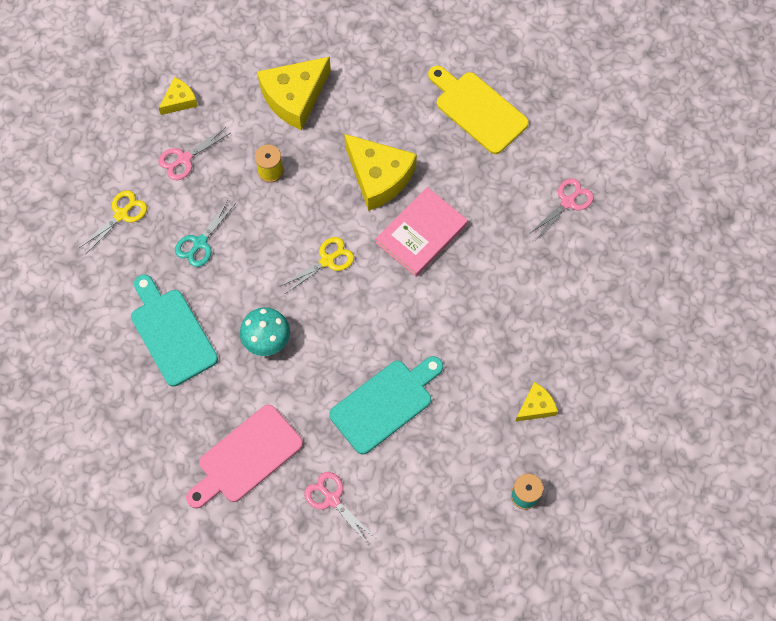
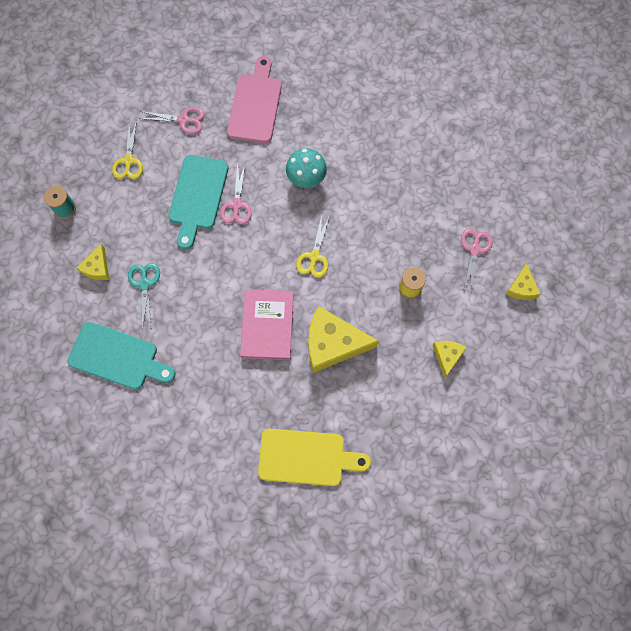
camera: 140 degrees right, 5 degrees up
yellow scissors [79,190,147,255] -> yellow scissors moved to [112,120,143,179]
turquoise cutting board [131,274,218,387] -> turquoise cutting board moved to [68,322,175,390]
turquoise scissors [175,199,236,267] -> turquoise scissors moved to [128,263,160,330]
yellow cheese [257,57,331,130] -> yellow cheese [433,341,467,378], size x0.51
pink scissors [529,178,594,240] -> pink scissors moved to [220,163,252,224]

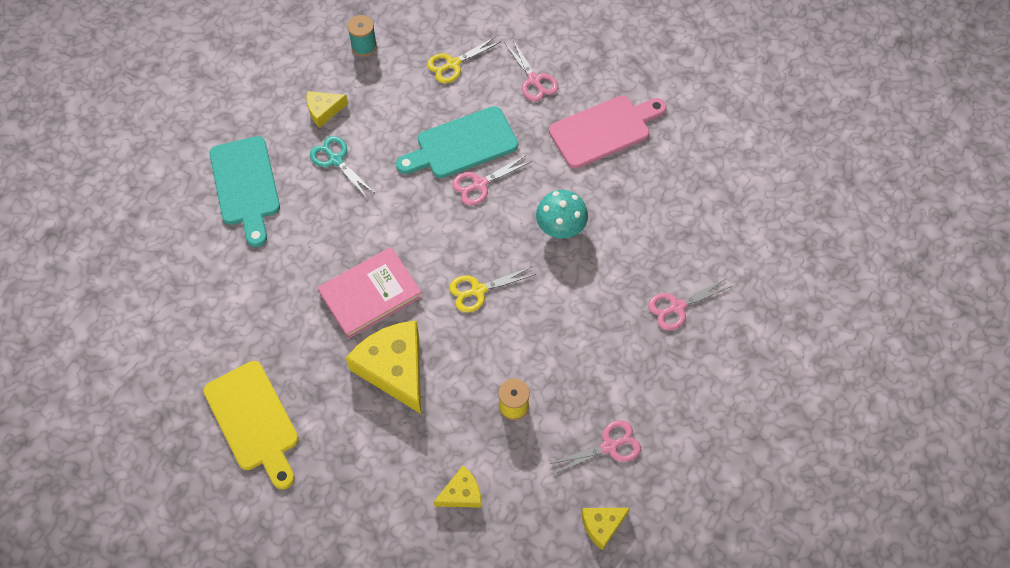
camera: 55 degrees right, 10 degrees down
turquoise scissors [128,263,160,330] -> turquoise scissors turned 90 degrees counterclockwise [310,136,374,198]
none -> pink scissors [648,278,732,330]

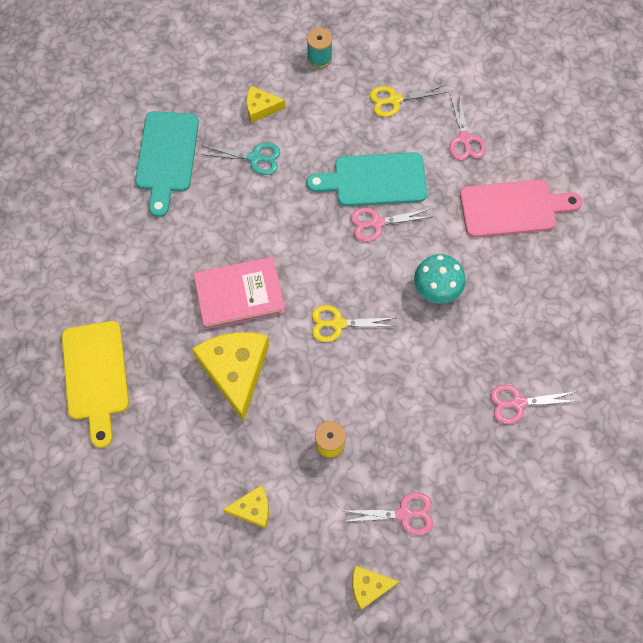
camera: 20 degrees right, 5 degrees up
turquoise scissors [310,136,374,198] -> turquoise scissors turned 120 degrees clockwise [201,143,280,175]

